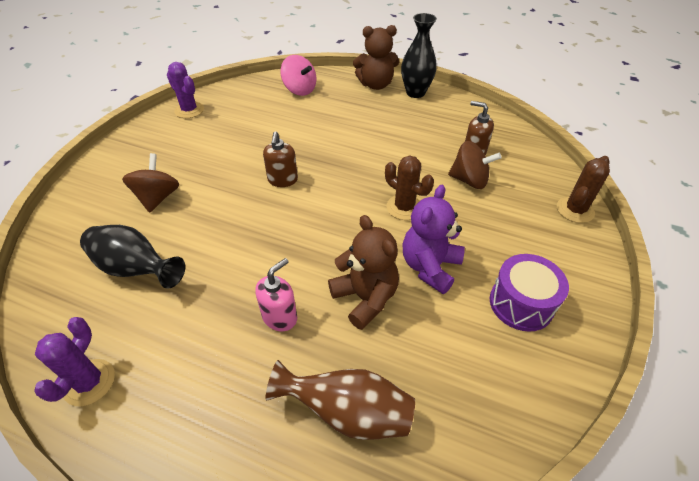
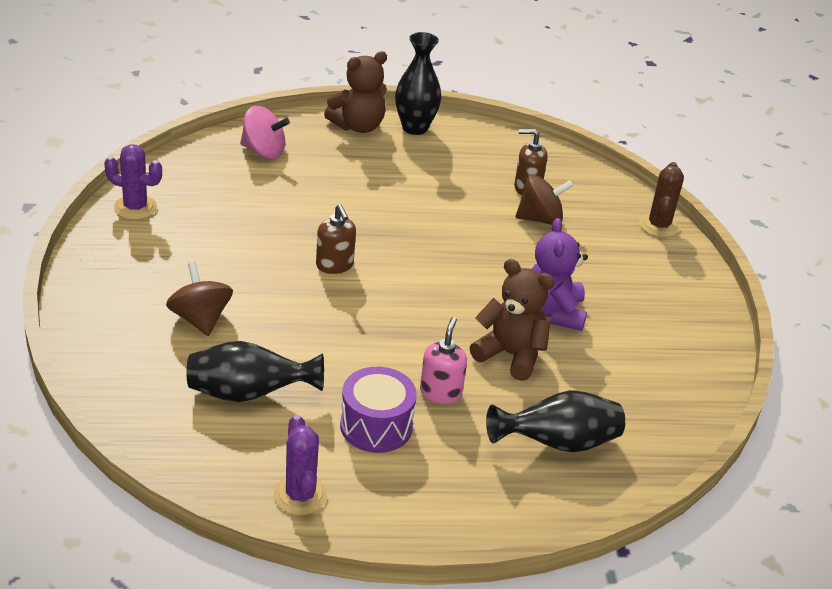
camera: 30 degrees left, 10 degrees down
brown vase [265,360,415,440] -> black vase [486,390,625,452]
brown cactus [385,155,434,220] -> none
purple drum [490,254,569,332] -> purple drum moved to [340,367,417,453]

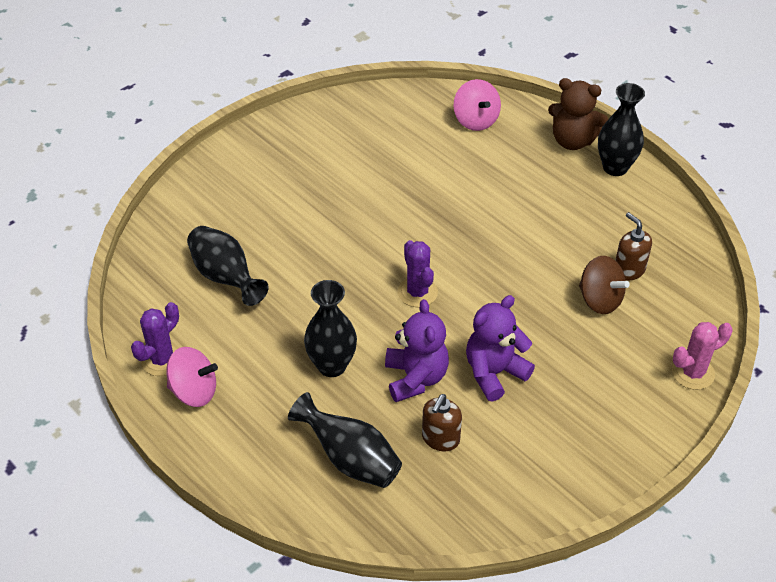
camera: 55 degrees right, 10 degrees up
purple cactus [104,144,162,220] -> purple cactus moved to [398,240,438,307]
brown spinning top [166,262,233,336] -> none
brown soap dispenser [316,204,356,274] -> brown soap dispenser moved to [422,394,462,451]
purple drum [340,367,417,453] -> none
pink soap dispenser [420,317,467,404] -> black vase [304,280,357,377]
brown teddy bear [470,259,555,381] -> purple teddy bear [385,299,449,402]
brown cactus [639,162,684,238] -> pink cactus [672,322,732,390]
none -> pink spinning top [166,347,218,407]

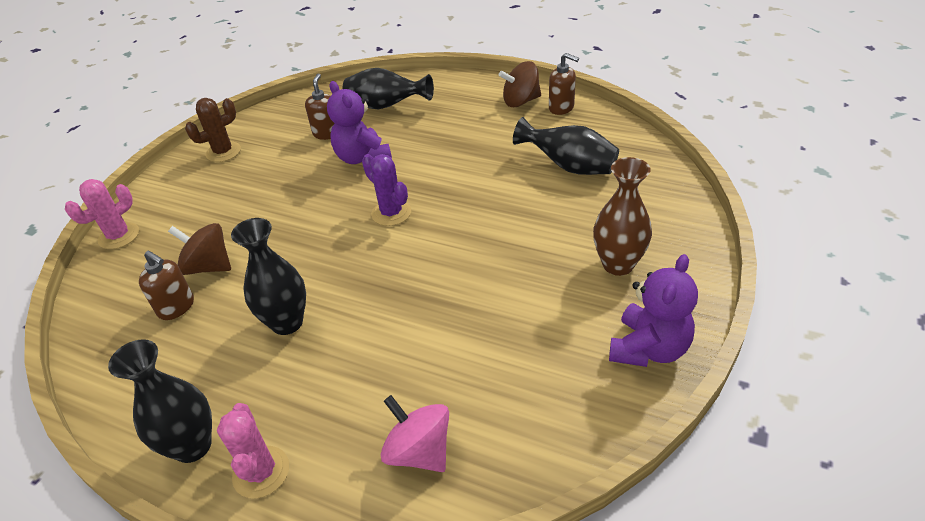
camera: 160 degrees right, 5 degrees down
purple cactus [131,302,179,376] -> brown soap dispenser [549,53,579,115]
pink spinning top [166,347,218,407] -> brown spinning top [499,61,541,107]
black vase [304,280,357,377] -> black vase moved to [231,218,306,335]
purple teddy bear [466,295,535,402] -> purple teddy bear moved to [609,254,698,367]
brown teddy bear [548,78,608,150] -> pink cactus [217,403,289,498]
none -> brown cactus [185,98,241,162]
none -> brown vase [593,157,652,276]

